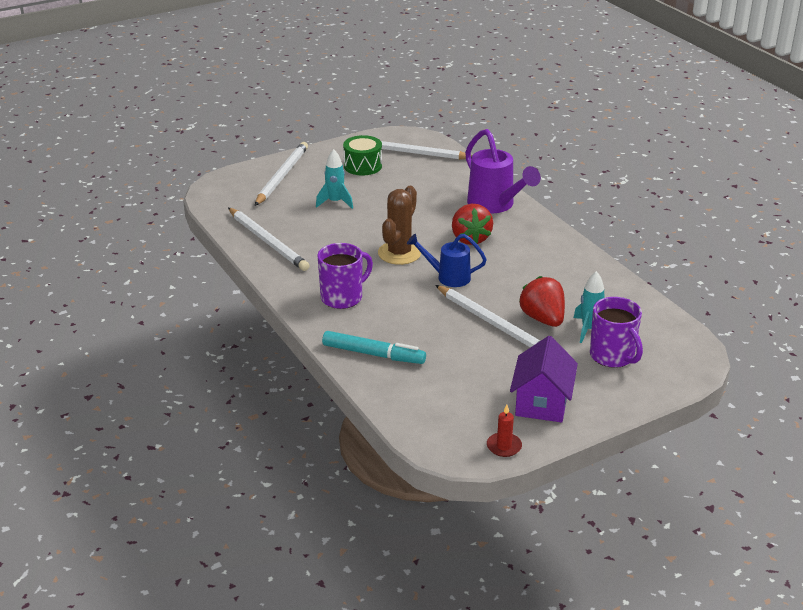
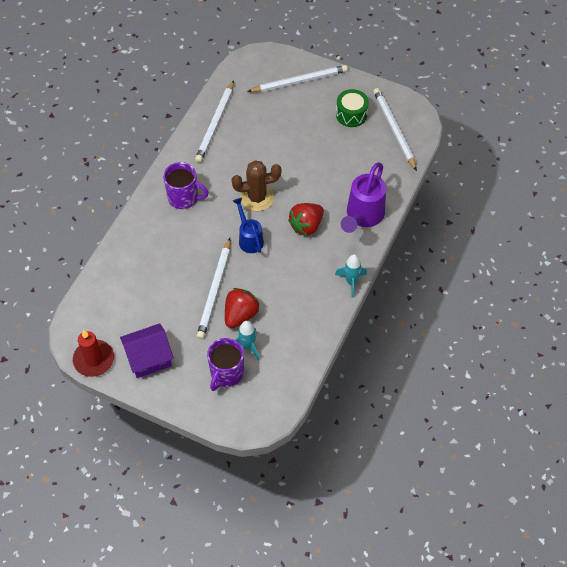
camera: 55 degrees right, 25 degrees up
turquoise rocket [316,149,353,209] -> turquoise rocket moved to [335,254,367,298]
turquoise marker [322,331,426,364] -> none
red candle [487,405,522,457] -> red candle [73,330,114,377], size x1.72

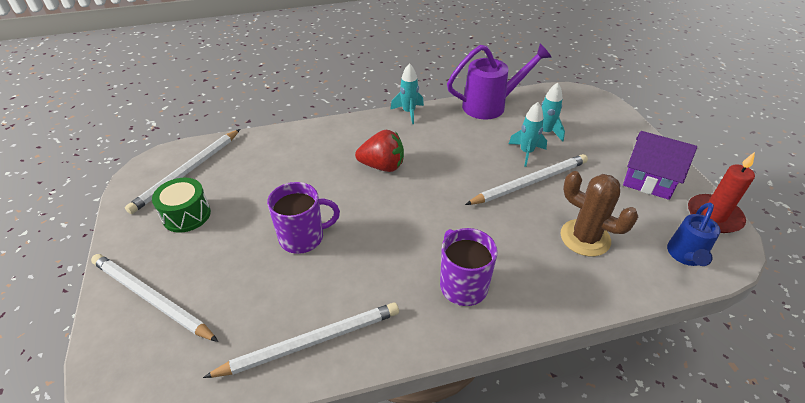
camera: 130 degrees left, 15 degrees down
purple mug [207,338,244,391] -> purple mug moved to [267,182,340,254]
red strawberry [225,288,259,328] -> turquoise rocket [509,102,547,167]
brown cactus [231,160,281,211] -> brown cactus moved to [561,171,638,256]
blue watering can [233,198,264,253] -> blue watering can moved to [667,202,721,266]
purple watering can [341,162,386,233] -> purple watering can moved to [447,43,552,119]

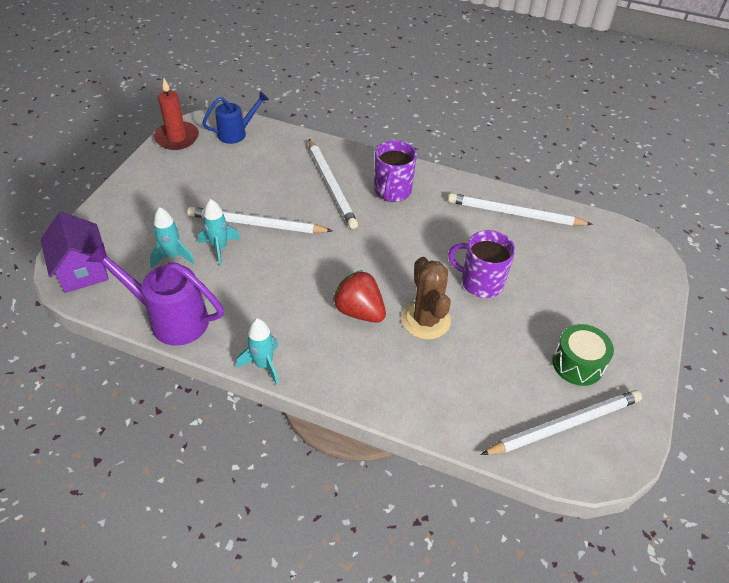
camera: 145 degrees left, 5 degrees up
white pencil [91,254,218,342] -> white pencil moved to [309,139,358,229]
brown cactus [561,171,638,256] -> brown cactus moved to [402,257,451,339]
purple house [623,131,697,200] -> purple house moved to [40,212,109,293]

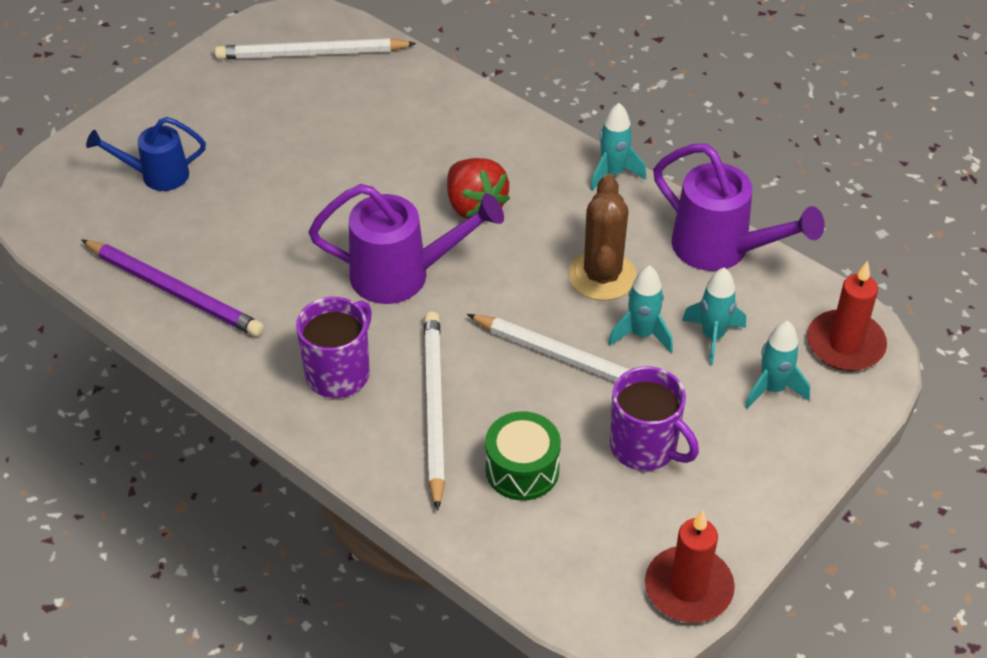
camera: 160 degrees left, 0 degrees up
purple house [40,212,109,293] -> red candle [807,261,887,371]
blue watering can [202,91,269,144] -> blue watering can moved to [86,117,206,191]
brown cactus [402,257,451,339] -> brown cactus moved to [569,175,637,301]
white pencil [448,193,593,226] -> purple pencil [81,239,264,337]
purple mug [448,230,515,298] -> purple mug moved to [610,366,699,471]
green drum [552,324,614,386] -> green drum moved to [485,411,561,501]
none -> purple watering can [309,184,504,304]
none -> turquoise rocket [745,321,810,409]

